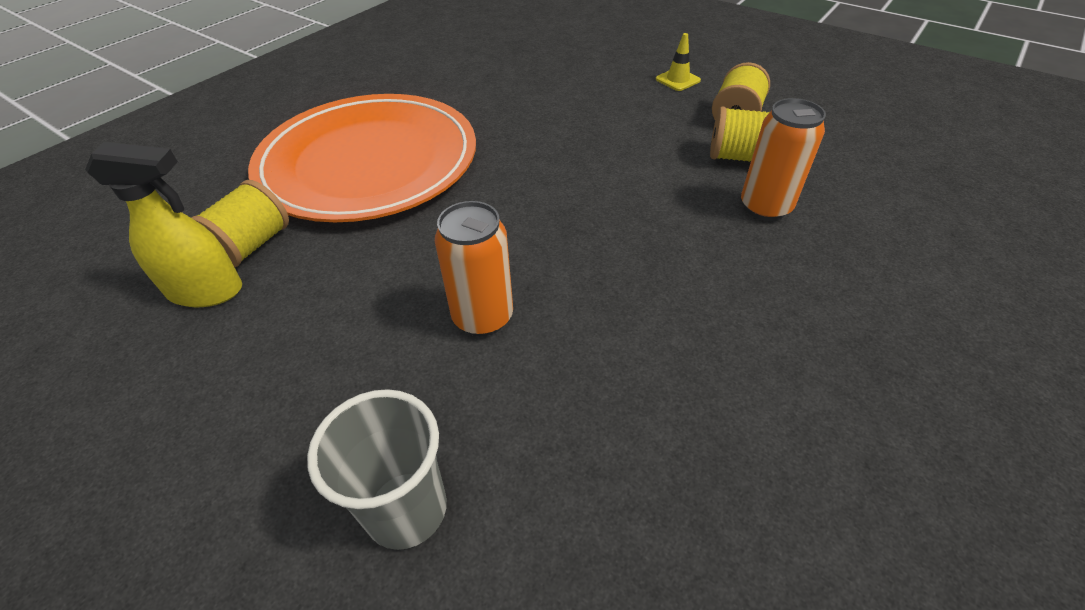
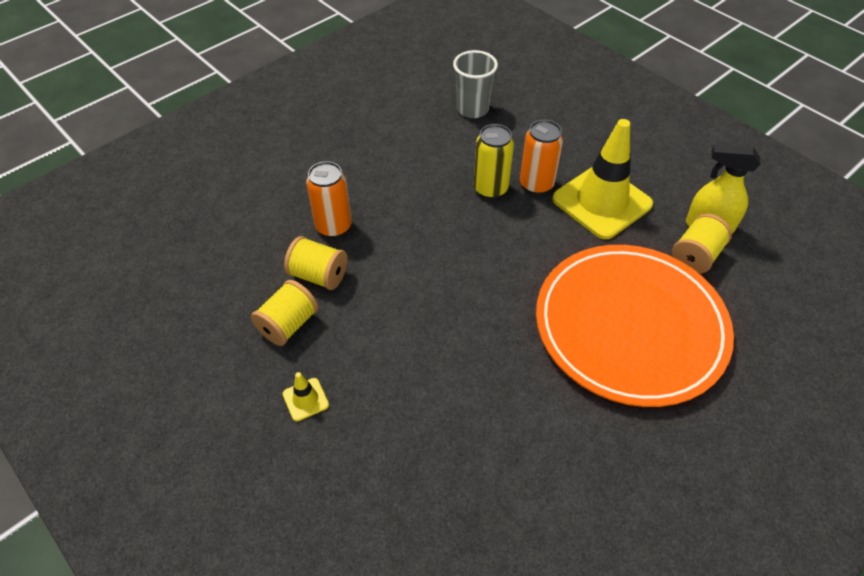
camera: 170 degrees left, 5 degrees up
grey cup [307,389,447,550] -> grey cup moved to [453,50,498,118]
none -> yellow can [474,124,514,199]
none -> yellow traffic cone [552,119,653,239]

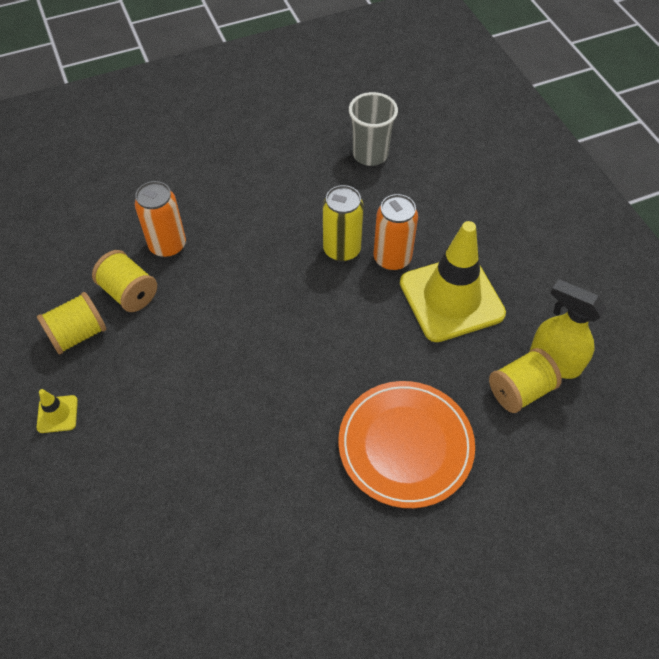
camera: 20 degrees right, 5 degrees up
orange plate [536,245,734,407] -> orange plate [338,381,475,508], size x0.65

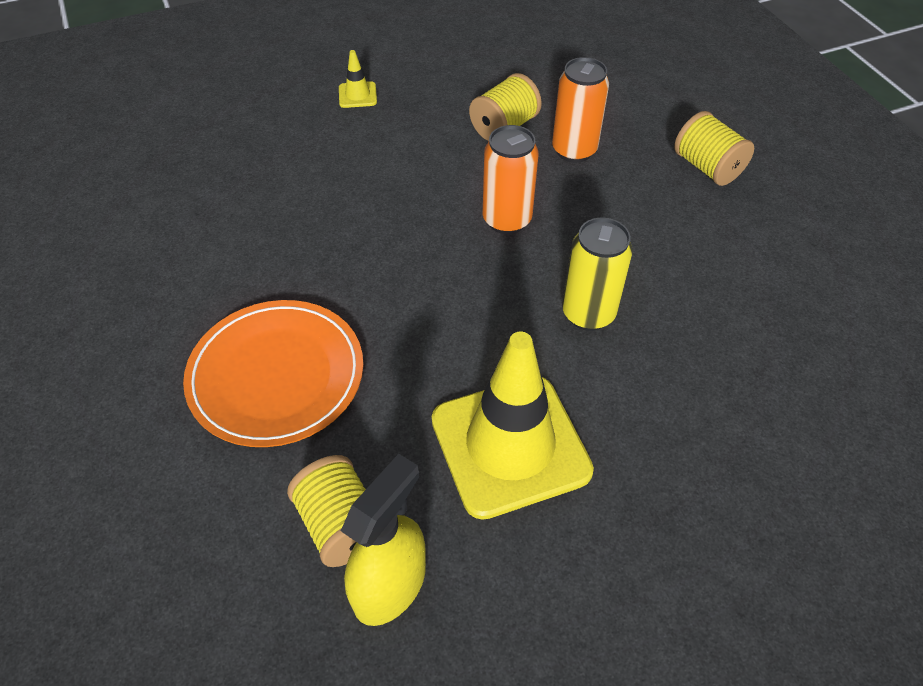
camera: 90 degrees right, 5 degrees down
yellow spool [37,292,106,355] -> yellow spool moved to [674,111,754,186]
grey cup [349,92,398,166] -> none
orange can [374,194,418,271] -> orange can moved to [483,125,539,234]

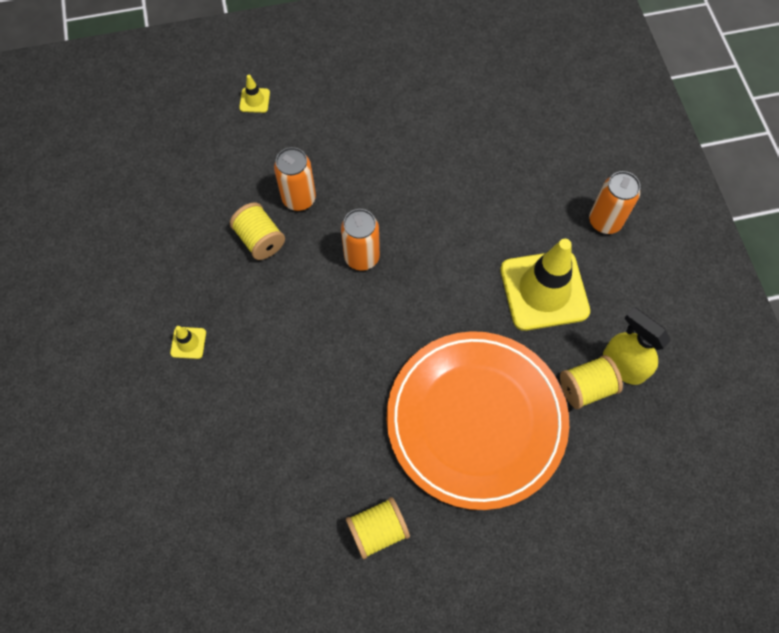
camera: 80 degrees left, 15 degrees up
orange plate [183,300,363,447] -> orange plate [387,331,569,510], size x1.55
yellow can [562,218,633,331] -> none
yellow spool [674,111,754,186] -> yellow spool moved to [346,497,410,559]
none -> yellow traffic cone [239,75,270,113]
none -> orange can [589,171,640,234]

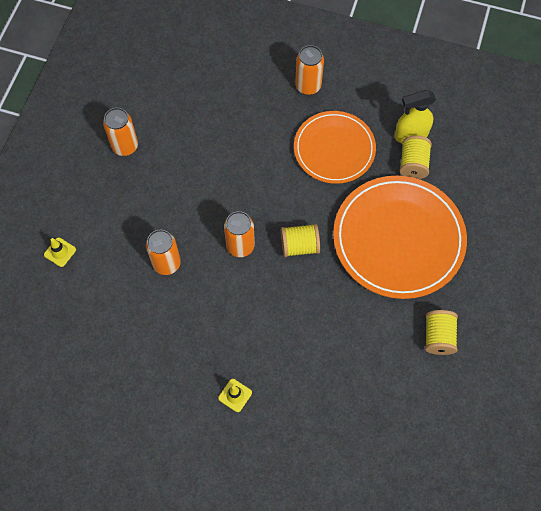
camera: 60 degrees left, 0 degrees up
yellow spool [230,203,285,260] -> yellow spool moved to [281,224,320,257]
yellow traffic cone [500,239,590,331] -> orange plate [294,111,376,184]
none -> orange can [103,108,138,156]

